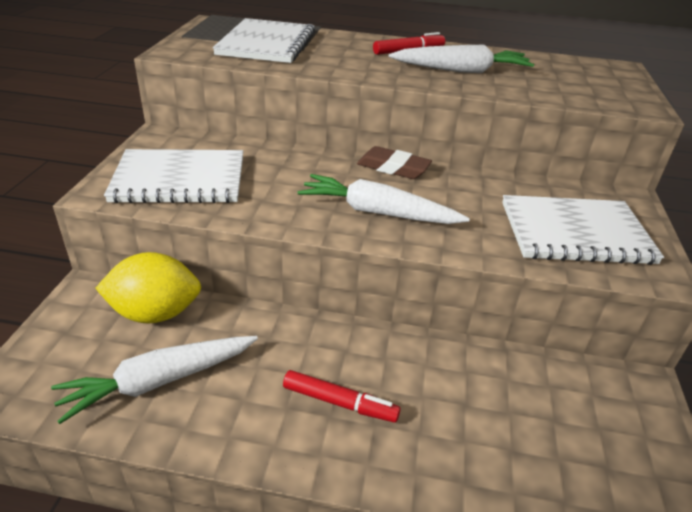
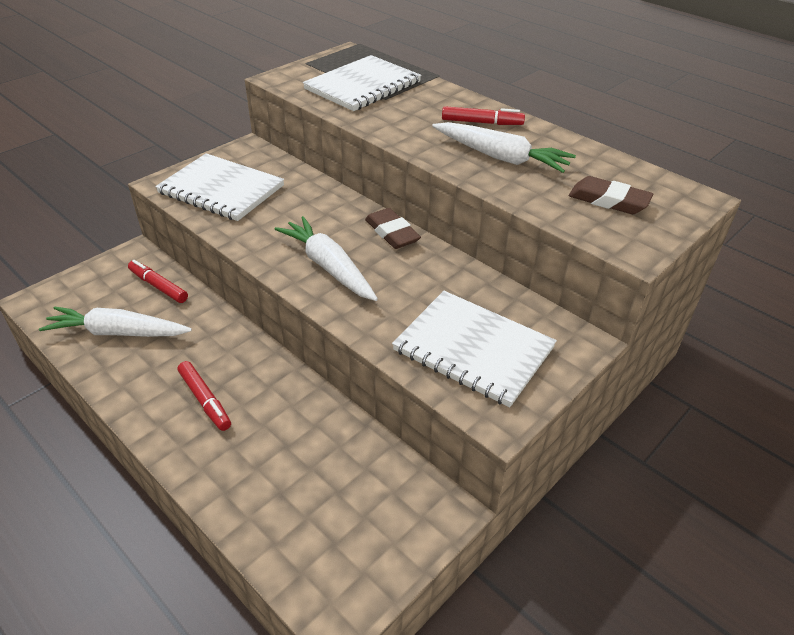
camera: 35 degrees right, 5 degrees up
yellow lemon [95,252,201,323] -> red marker [128,260,188,303]
none -> brown eraser [569,176,654,214]

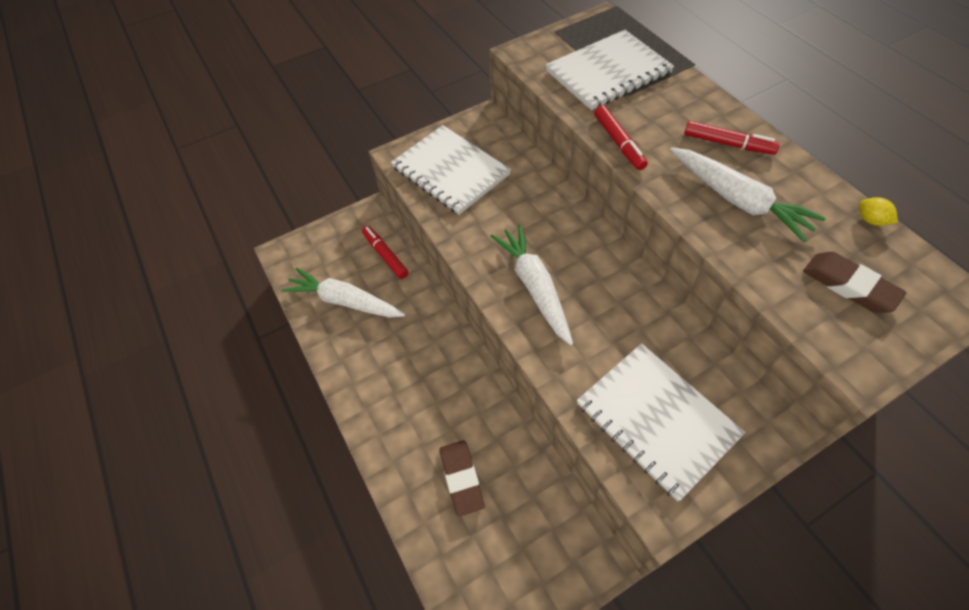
camera: 20 degrees right, 15 degrees up
red marker [178,361,231,431] -> red marker moved to [594,105,648,170]
brown eraser [365,208,421,249] -> brown eraser moved to [440,440,484,516]
none -> yellow lemon [859,197,898,226]

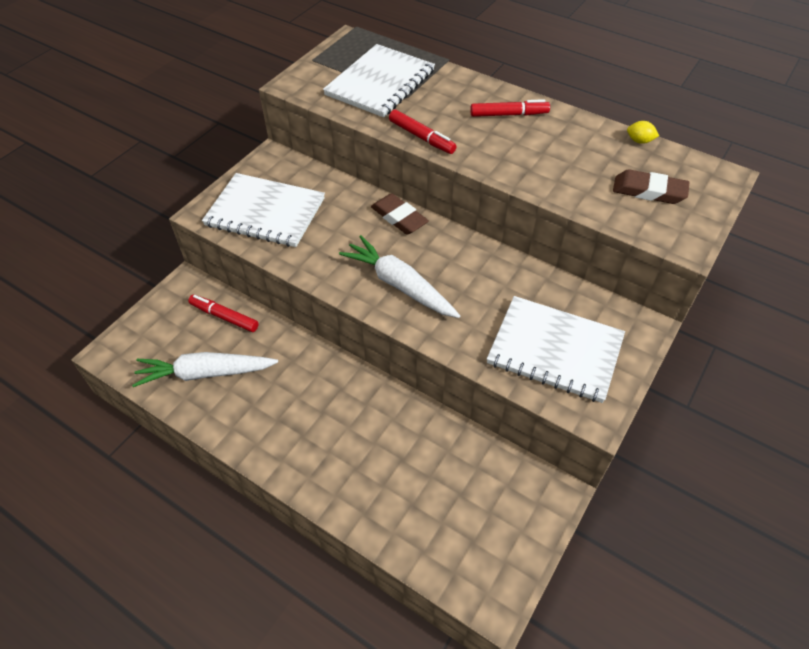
camera: 30 degrees left, 5 degrees down
brown eraser [440,440,484,516] -> brown eraser moved to [371,193,429,235]
white carrot [670,147,826,242] -> none

